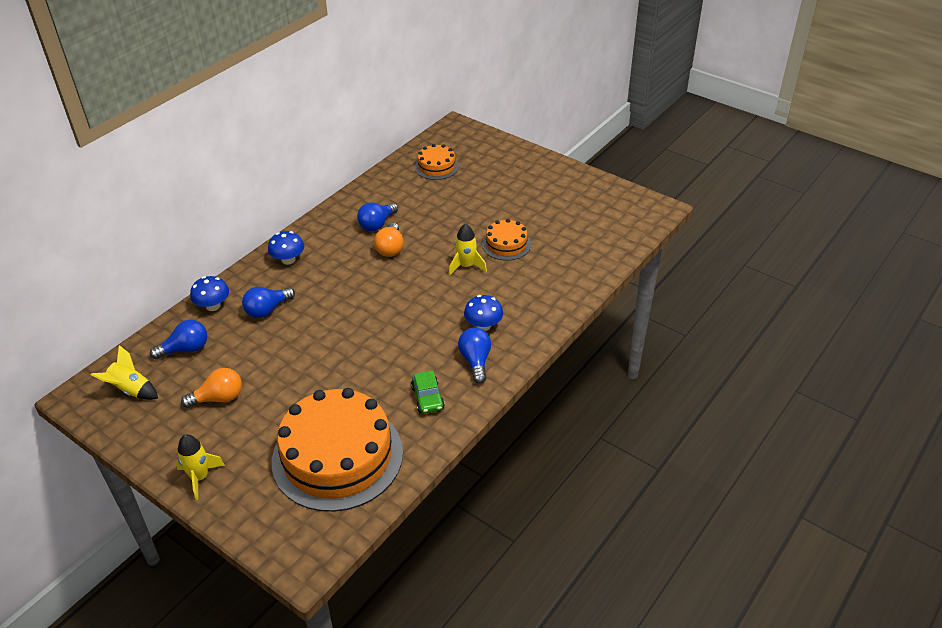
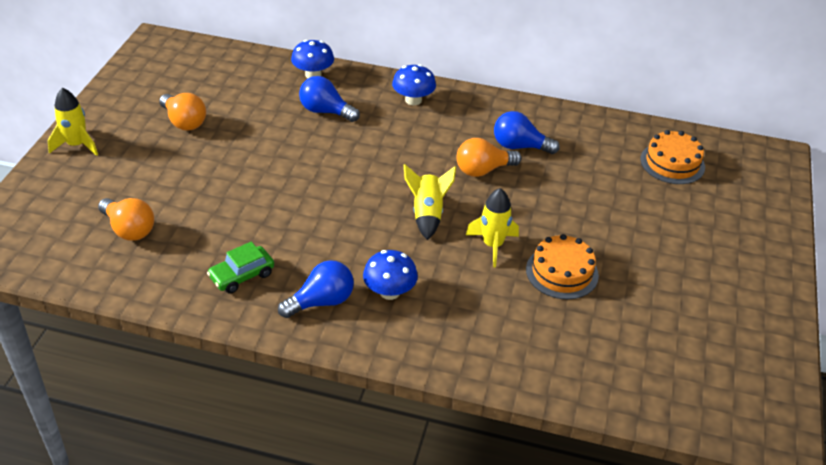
camera: 65 degrees right, 0 degrees up
yellow rocket [91,345,158,400] -> yellow rocket moved to [404,164,456,240]
blue light bulb [150,320,207,359] -> none
orange cake [272,388,403,512] -> orange light bulb [98,198,154,241]

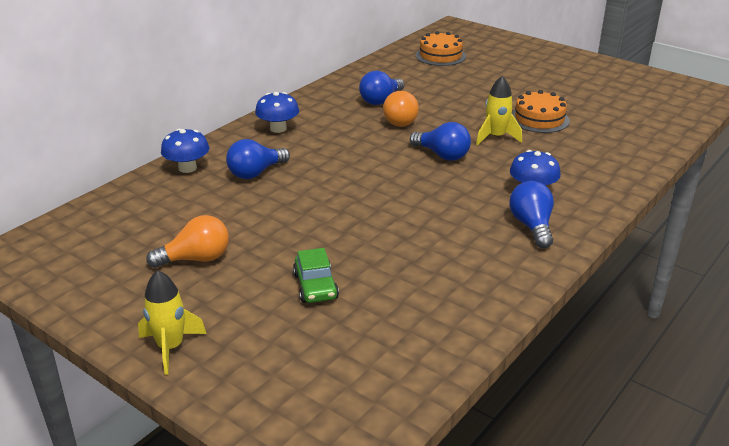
camera: 65 degrees left, 10 degrees down
orange light bulb [98,198,154,241] -> none
green car [207,242,274,294] -> green car moved to [293,248,339,303]
yellow rocket [404,164,456,240] -> blue light bulb [410,122,471,161]

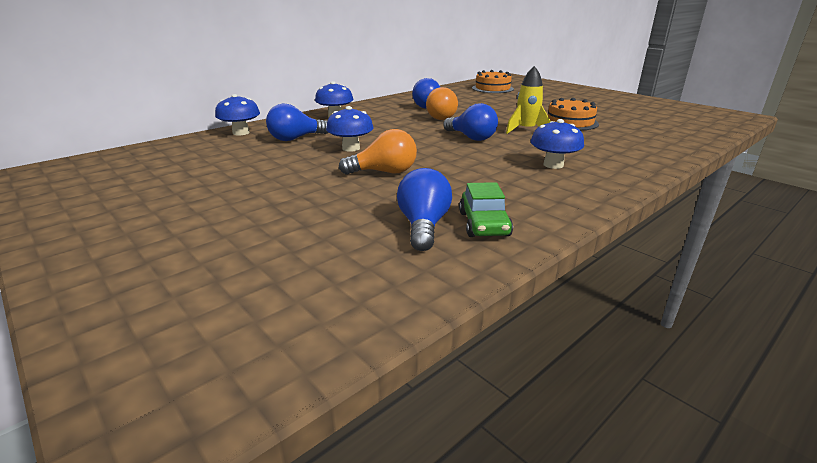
camera: 10 degrees right, 5 degrees down
yellow rocket [138,270,206,375] -> none
orange light bulb [146,215,229,268] -> orange light bulb moved to [339,129,417,175]
green car [293,248,339,303] -> green car moved to [459,182,513,237]
blue light bulb [509,181,554,248] -> blue light bulb moved to [397,168,452,251]
none -> blue mushroom [326,106,374,152]

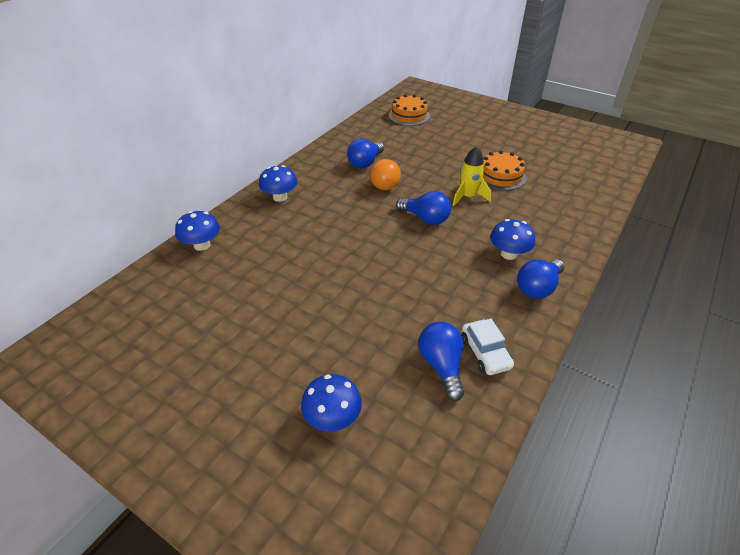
camera: 15 degrees left, 15 degrees up
blue light bulb [266,103,328,141] -> blue light bulb moved to [517,259,565,299]
blue mushroom [326,106,374,152] -> blue mushroom moved to [301,374,362,431]
orange light bulb [339,129,417,175] -> none
green car [459,182,513,237] -> white car [461,319,514,375]

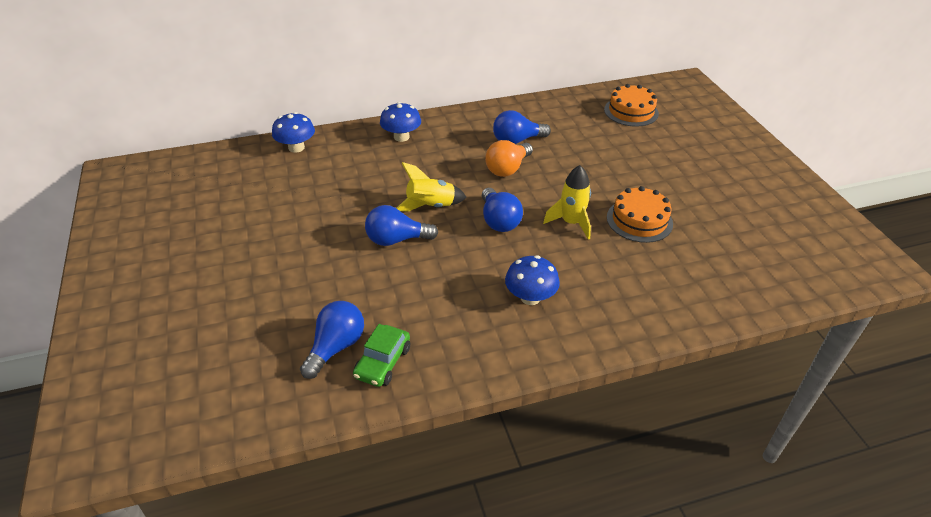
camera: 40 degrees right, 0 degrees up
blue mushroom [301,374,362,431] -> none
white car [461,319,514,375] -> green car [353,324,410,387]
blue light bulb [517,259,565,299] -> blue light bulb moved to [365,205,438,246]
none -> yellow rocket [397,162,467,211]

